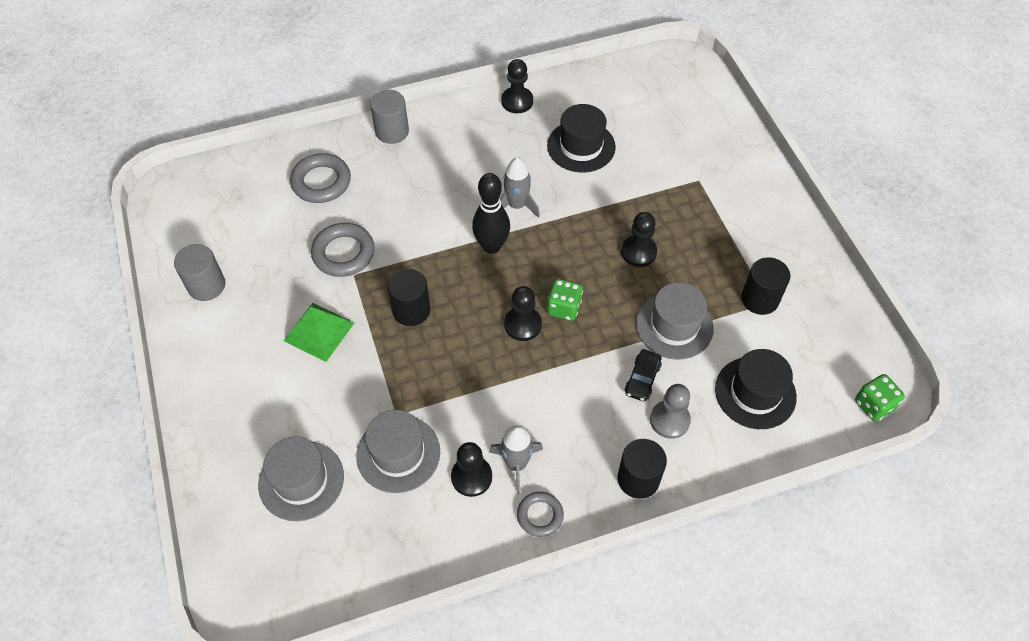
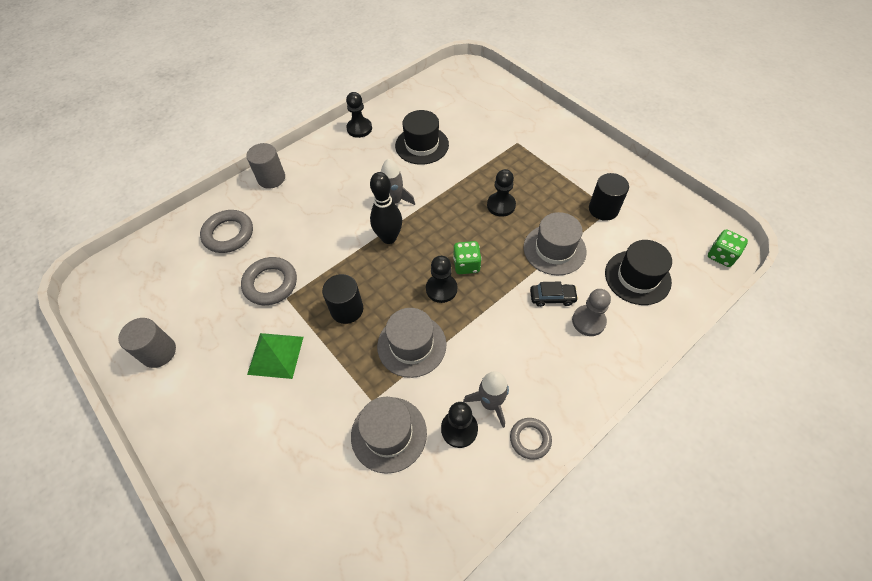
camera: 20 degrees left, 0 degrees up
grey hat [258,436,344,521] -> grey hat moved to [377,308,446,378]
black cylinder [617,439,667,499] -> none
black car [625,349,662,401] -> black car turned 90 degrees counterclockwise [530,282,578,307]

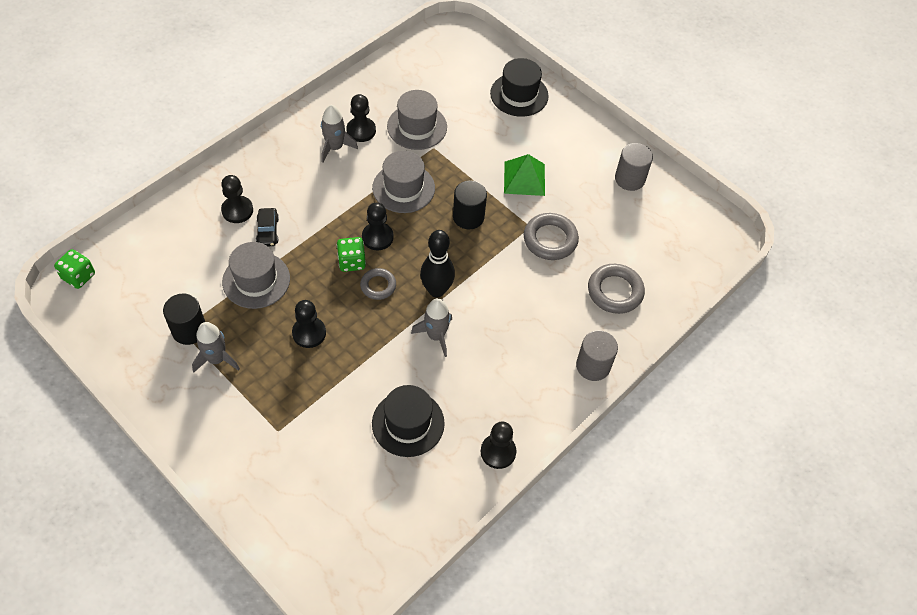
camera: 170 degrees right, 0 degrees up
grey ring [510,418,552,460] -> grey ring moved to [360,268,396,300]
black car [530,282,578,307] -> black car turned 90 degrees counterclockwise [256,208,279,246]
grey pawn [572,289,611,336] -> black pawn [221,175,253,223]
black hat [605,240,672,305] -> black hat moved to [490,58,549,117]
none -> grey rocket [192,322,240,372]

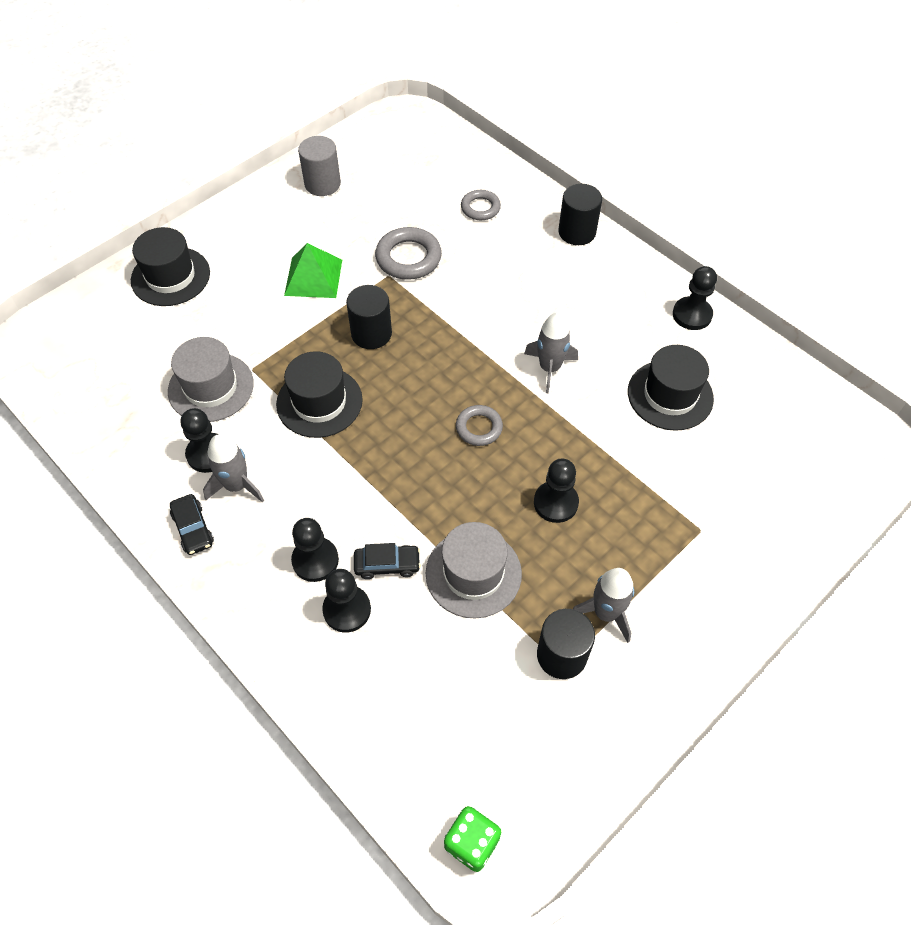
camera: 85 degrees left, 0 degrees up
green dice [337,237,366,272] -> none
black pawn [362,203,393,250] -> black pawn moved to [291,518,339,582]
grey hat [372,151,435,213] -> black hat [276,351,363,438]
black bowling pin [420,230,455,298] -> none
grey cylinder [576,330,618,381] -> black cylinder [559,184,602,245]
grey ring [588,264,645,314] -> grey ring [461,190,501,220], size x0.63
none -> black car [170,494,214,555]

